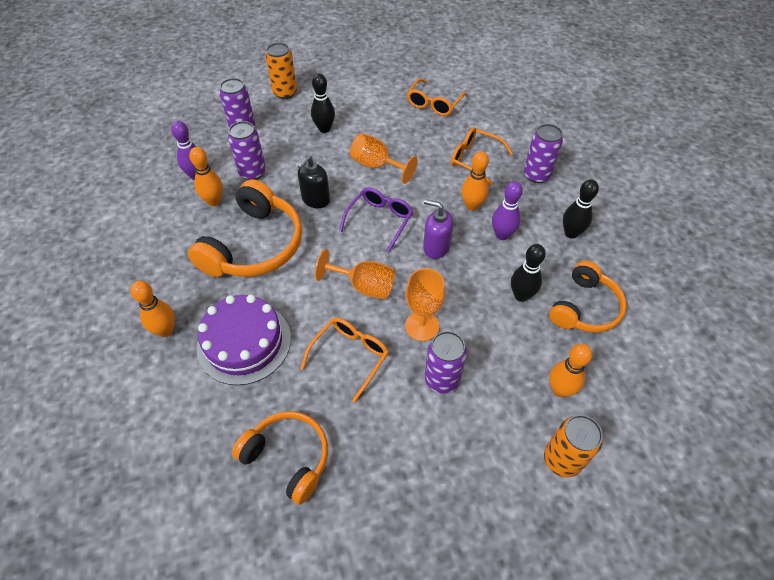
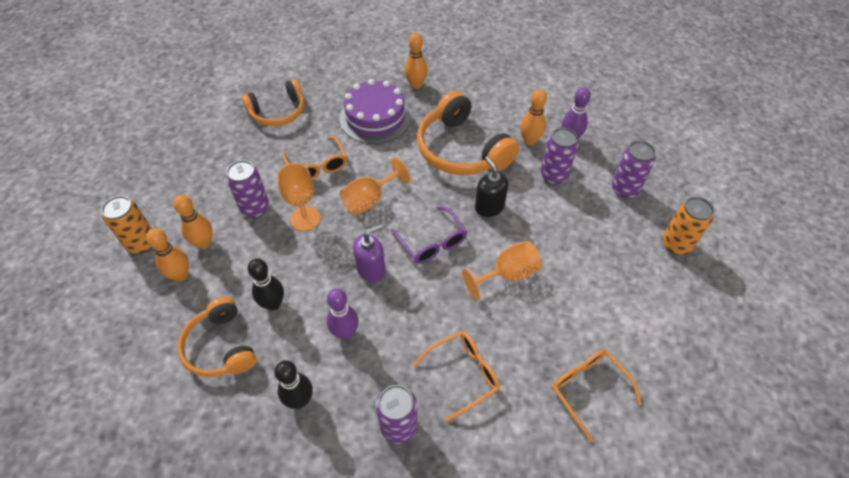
camera: 120 degrees right, 0 degrees up
black bowling pin [311,74,335,133] -> none
orange bowling pin [461,151,489,211] -> orange bowling pin moved to [173,195,213,249]

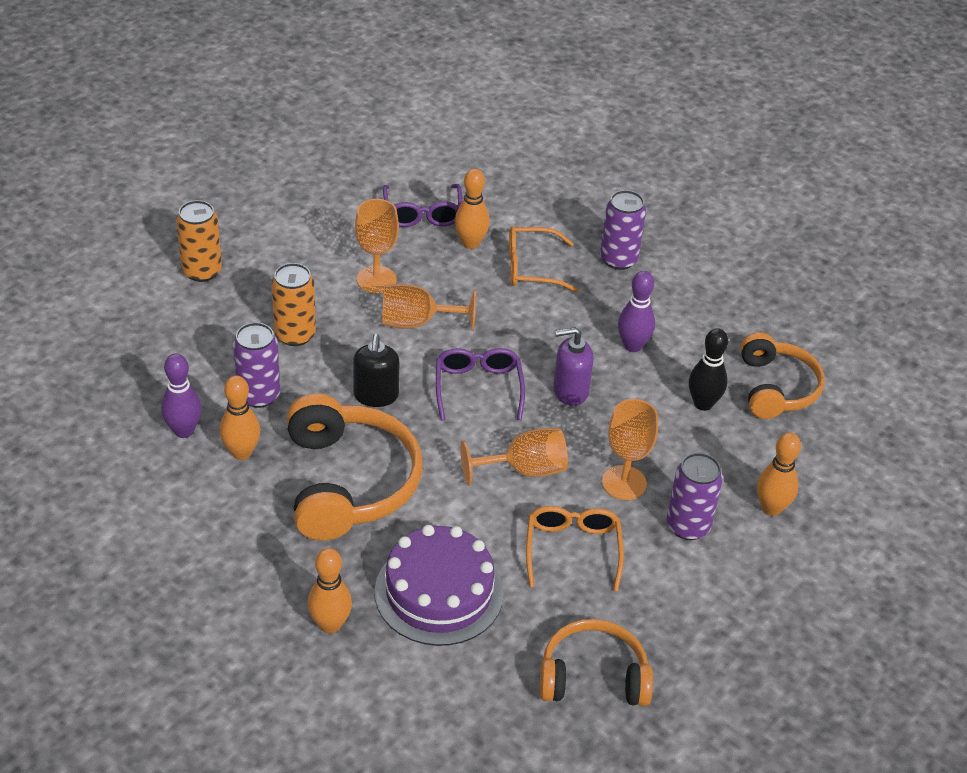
camera: 155 degrees left, 10 degrees down
orange can [101,196,152,254] -> orange can moved to [271,263,316,346]
orange bowling pin [146,228,189,282] -> orange bowling pin moved to [455,169,490,249]
black bowling pin [275,360,313,409] -> none
orange glasses [552,349,642,442] -> purple glasses [383,184,462,227]
purple can [612,141,656,198] -> none
none -> orange goblet [355,199,399,293]

